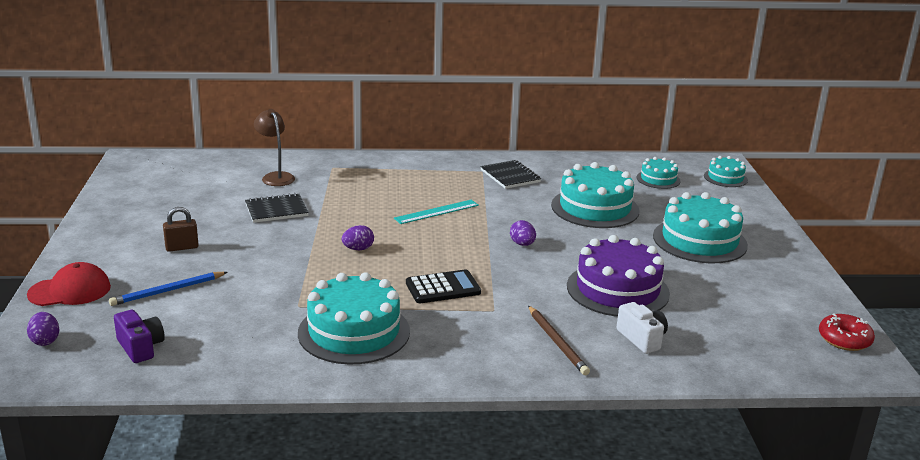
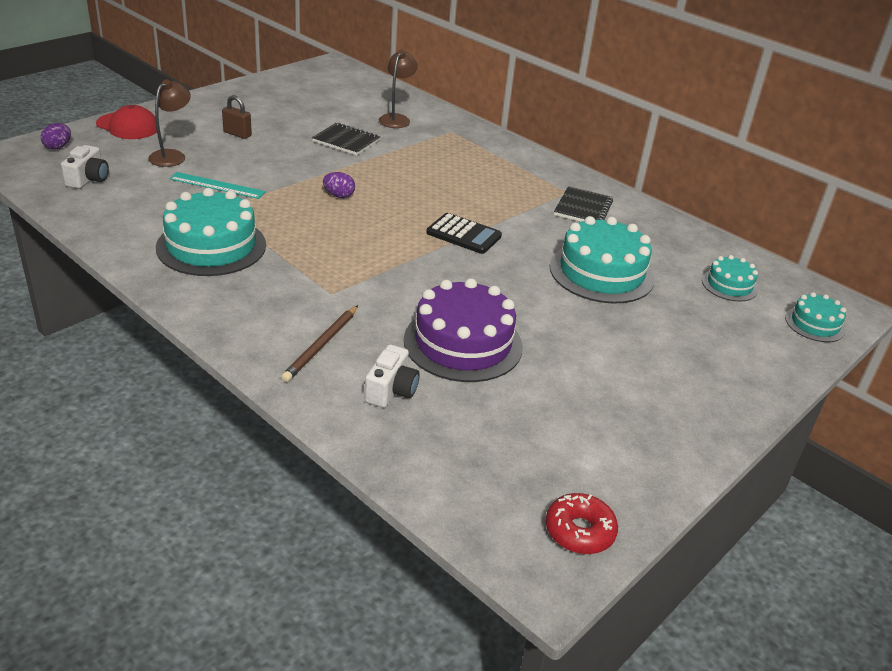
camera: 45 degrees right, 10 degrees up
blue pencil [109,272,228,306] -> brown lamp [148,79,191,167]
purple camera [114,310,165,363] -> white camera [61,145,109,189]
turquoise ruler [394,200,479,224] -> turquoise ruler moved to [169,172,266,199]
black calculator [406,269,481,303] -> black calculator moved to [426,213,502,254]
purple egg [510,220,536,246] -> none
turquoise cake [653,192,748,263] -> none

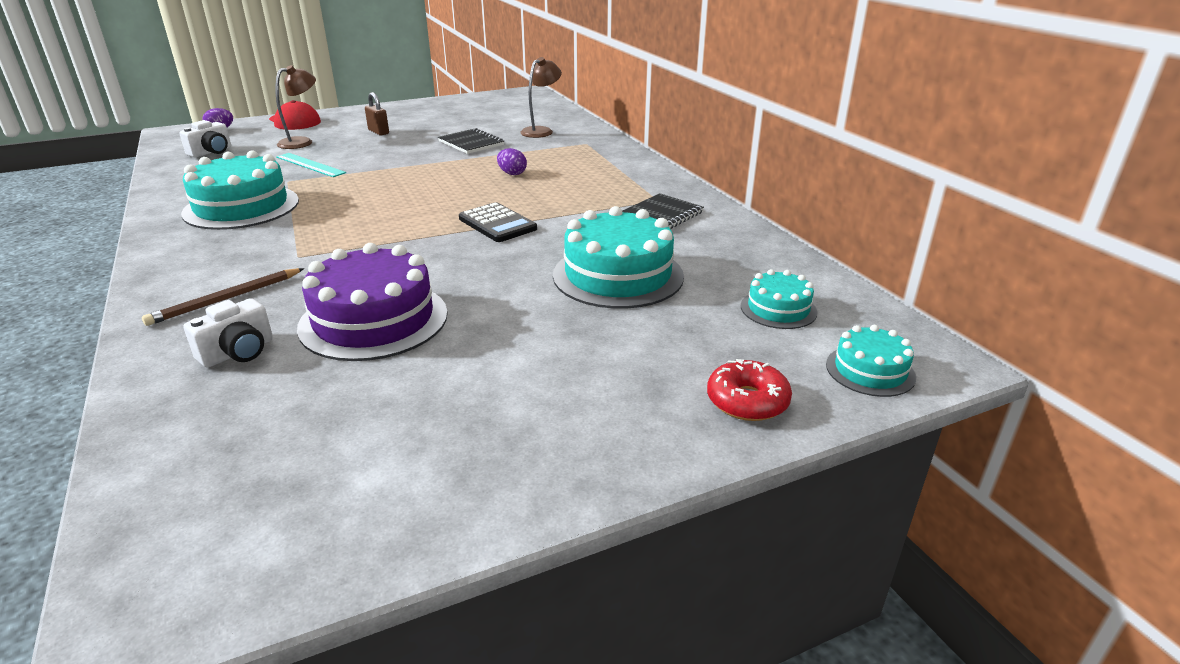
camera: 25 degrees right, 5 degrees down
purple egg [323,172,355,198] -> purple egg moved to [497,148,527,175]
red donut [545,493,618,554] -> red donut moved to [707,359,792,421]

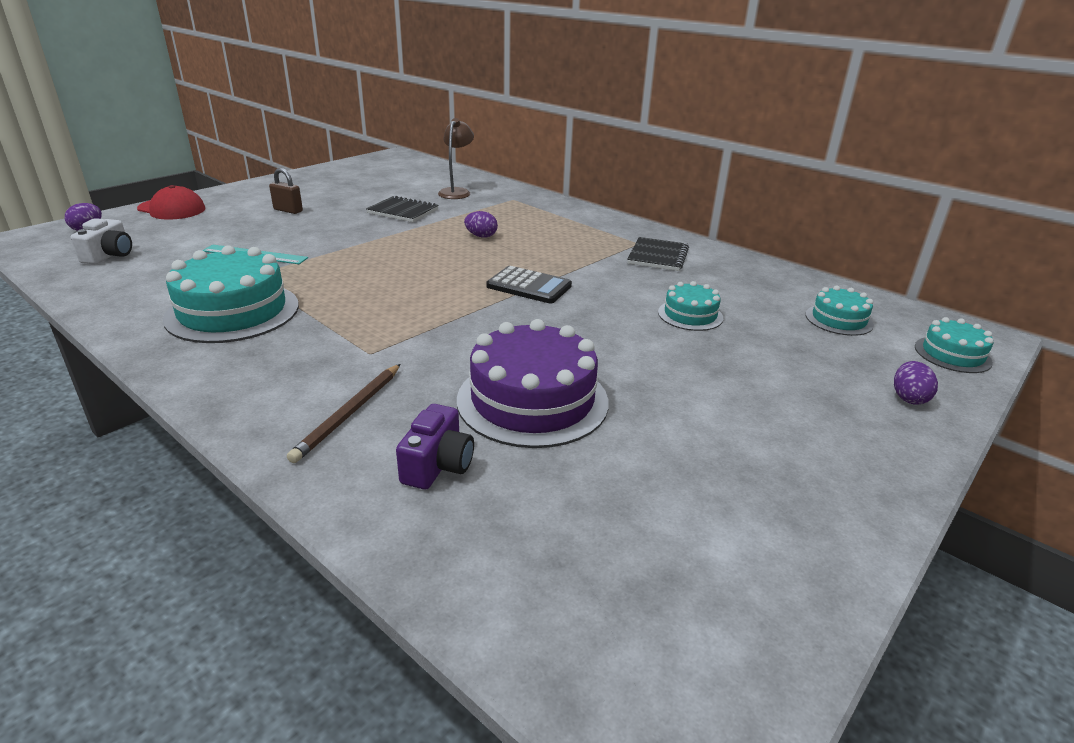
camera: 25 degrees left, 0 degrees up
white camera [184,298,273,368] -> purple camera [396,404,474,490]
brown lamp [276,65,316,149] -> none
turquoise cake [553,206,684,309] -> turquoise cake [658,281,723,331], size x0.53
red donut [707,359,792,421] -> purple egg [894,361,938,405]

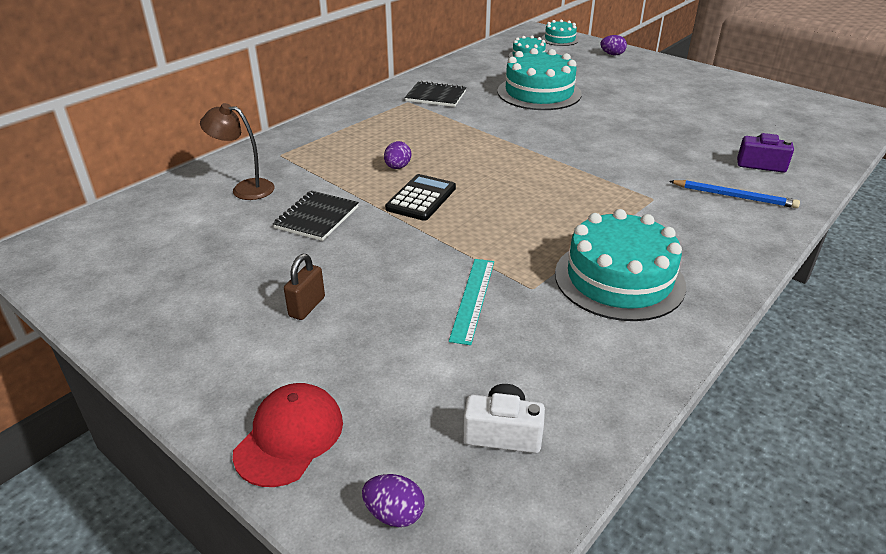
camera: 90 degrees left, 5 degrees up
brown pencil [287,364,400,463] -> blue pencil [669,180,800,208]
purple cake [457,319,609,448] -> none
black calculator [487,266,572,303] -> black calculator moved to [385,174,456,221]
turquoise cake [658,281,723,331] -> turquoise cake [497,48,582,110], size x1.89

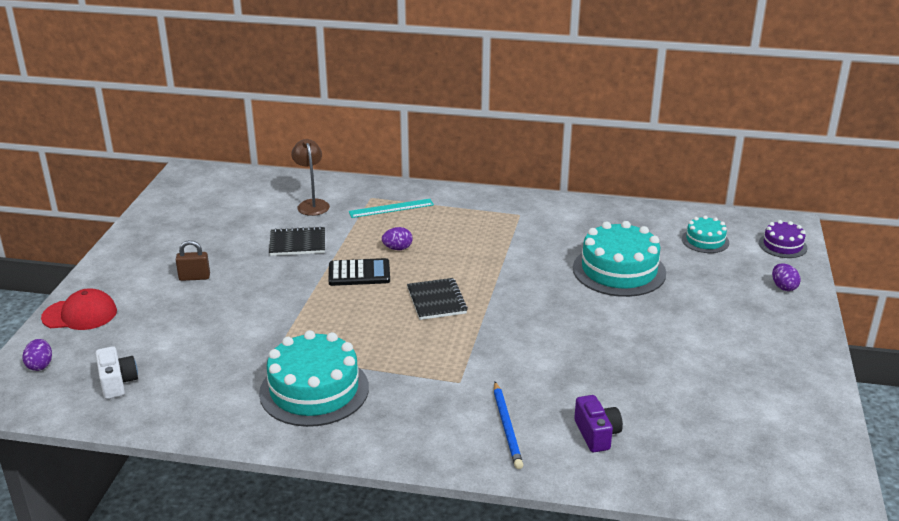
camera: 60 degrees right, 5 degrees down
black notebook [405,81,467,107] -> black notebook moved to [407,278,468,320]
turquoise ruler [449,259,494,345] -> turquoise ruler moved to [349,199,434,218]
turquoise cake [541,19,579,46] -> purple cake [759,220,808,258]

